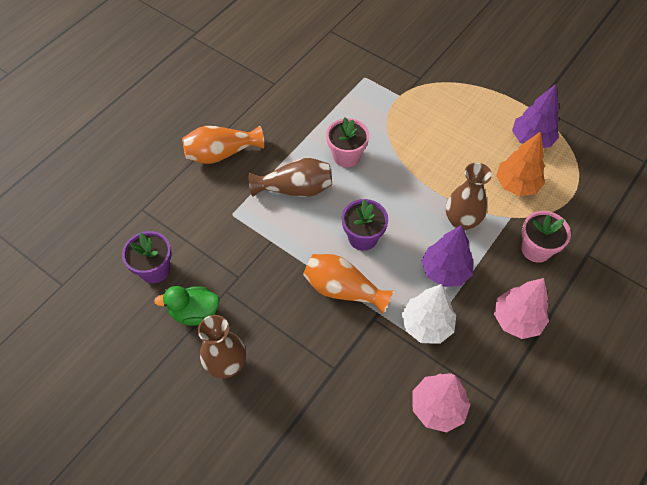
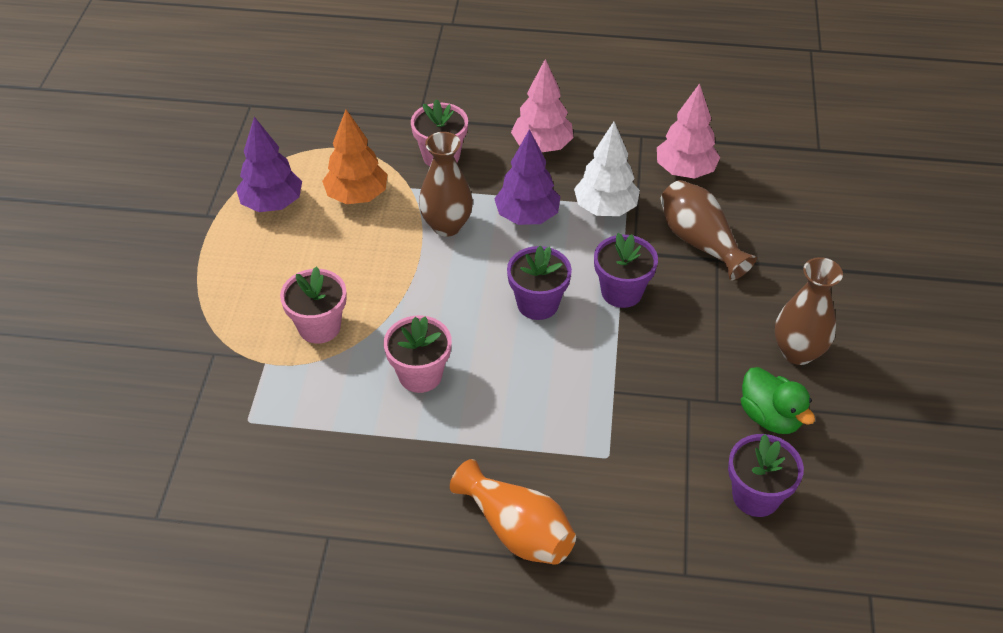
camera: 120 degrees left, 10 degrees down
brown vase [249,158,332,197] -> brown vase moved to [660,180,757,281]
orange vase [303,254,394,314] -> purple flower pot [594,233,658,308]
none -> pink flower pot [280,266,347,344]

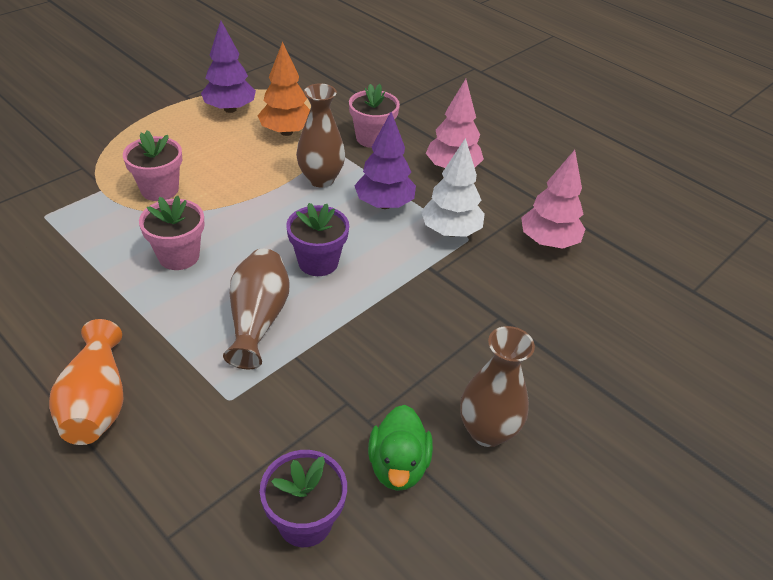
camera: 35 degrees right, 5 degrees down
purple flower pot [594,233,658,308] -> none
brown vase [660,180,757,281] -> brown vase moved to [223,249,290,369]

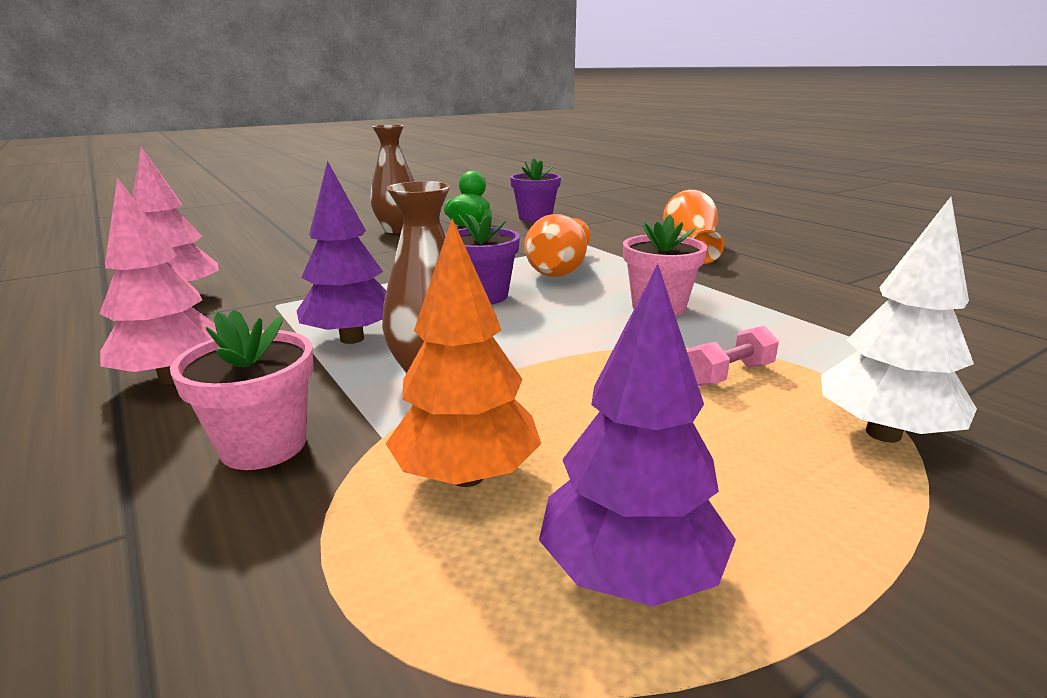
camera: 165 degrees left, 20 degrees down
pink flower pot [123,131,182,201] -> pink dumbbell [687,325,779,386]
brown vase [223,249,290,369] -> orange vase [525,214,590,277]
white tree [421,138,485,237] -> white tree moved to [821,197,977,442]

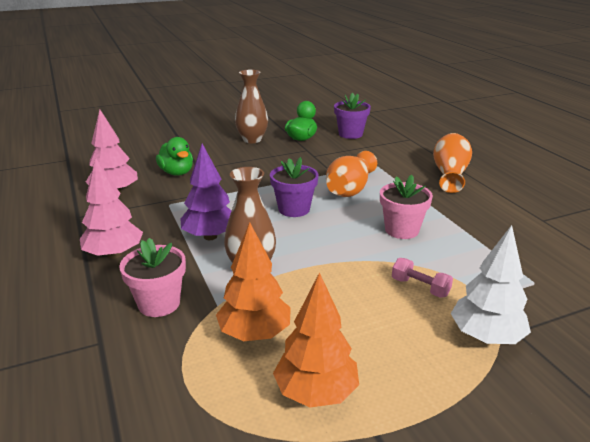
camera: 10 degrees right, 5 degrees up
purple tree [539,264,736,606] -> orange tree [273,272,359,407]
pink dumbbell [687,325,779,386] -> pink dumbbell turned 60 degrees clockwise [392,258,453,298]
none -> green duck [156,137,193,176]

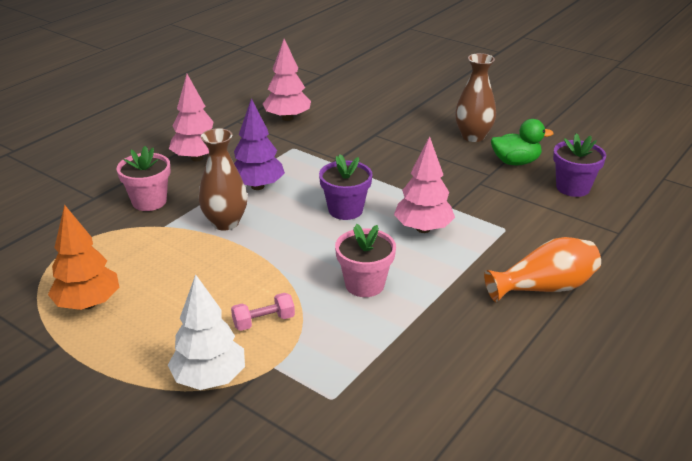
camera: 60 degrees right, 5 degrees up
green duck [156,137,193,176] -> none
orange tree [216,222,291,341] -> none
orange vase [326,151,377,197] -> pink tree [394,136,455,233]
pink dumbbell [392,258,453,298] -> pink dumbbell turned 60 degrees clockwise [231,293,295,331]

